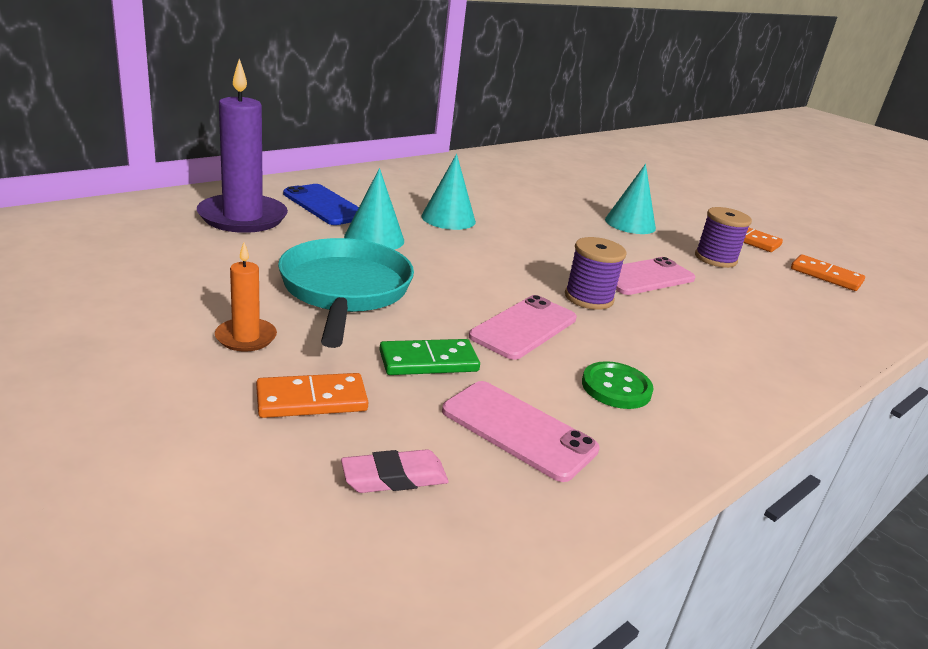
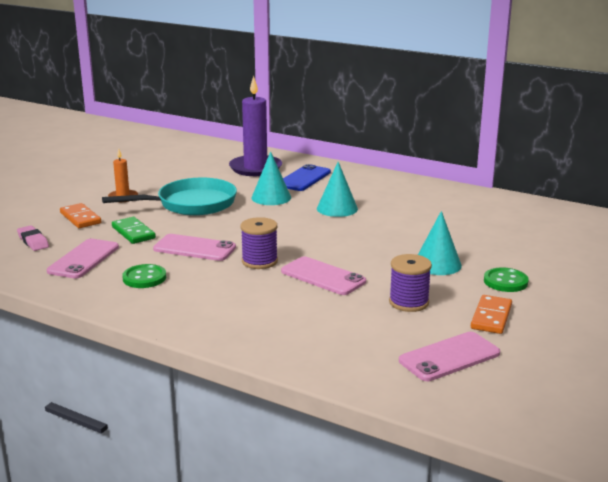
camera: 75 degrees right, 5 degrees down
orange domino [791,254,865,291] -> pink phone [399,332,500,381]
none -> green button [484,268,528,292]

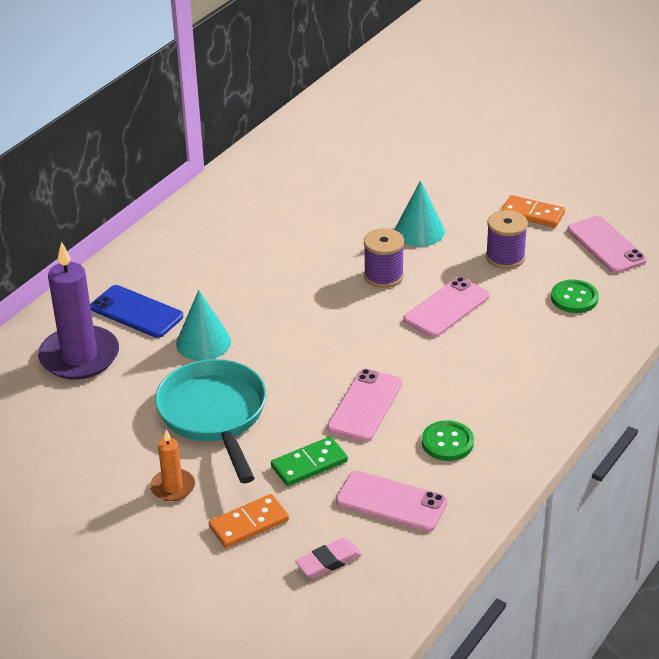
camera: 85 degrees left, 15 degrees up
purple spool [241,217,278,269] -> purple spool moved to [364,228,404,288]
turquoise cone [317,162,358,217] -> none
green button [484,268,528,292] -> green button moved to [551,280,599,313]

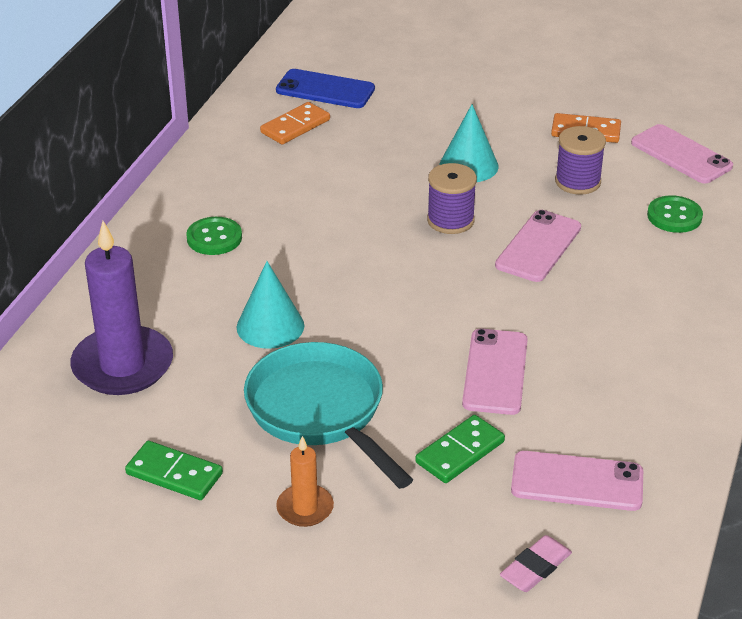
camera: 15 degrees left, 0 degrees up
blue phone [90,285,183,338] -> blue phone moved to [276,69,375,108]
orange domino [209,494,289,548] -> orange domino moved to [260,102,330,144]
green button [422,420,474,461] -> green button moved to [186,217,242,255]
none -> green domino [125,441,223,500]

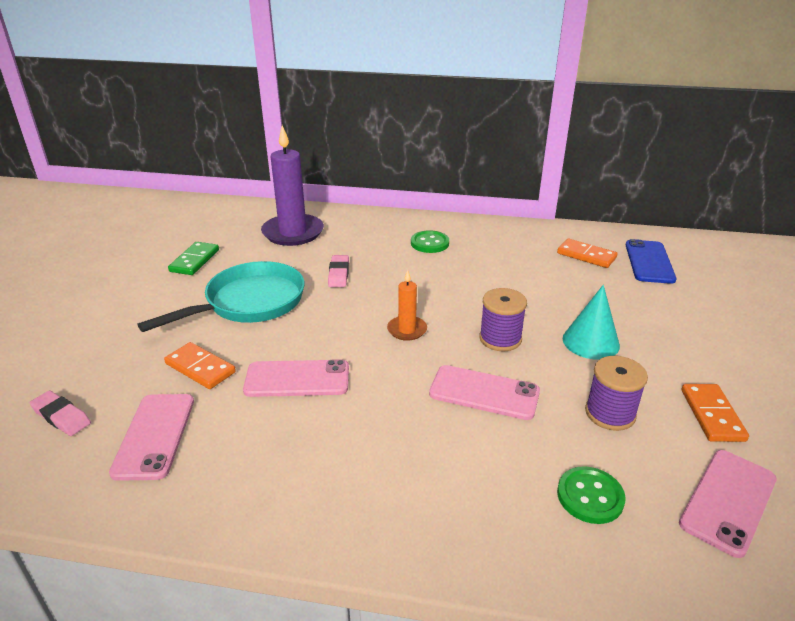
camera: 80 degrees right, 5 degrees down
turquoise cone [237,261,304,349] -> pink eraser [328,255,349,287]
orange candle [276,436,334,527] -> orange candle moved to [387,270,427,341]
green domino [415,415,505,483] -> orange domino [164,342,236,389]

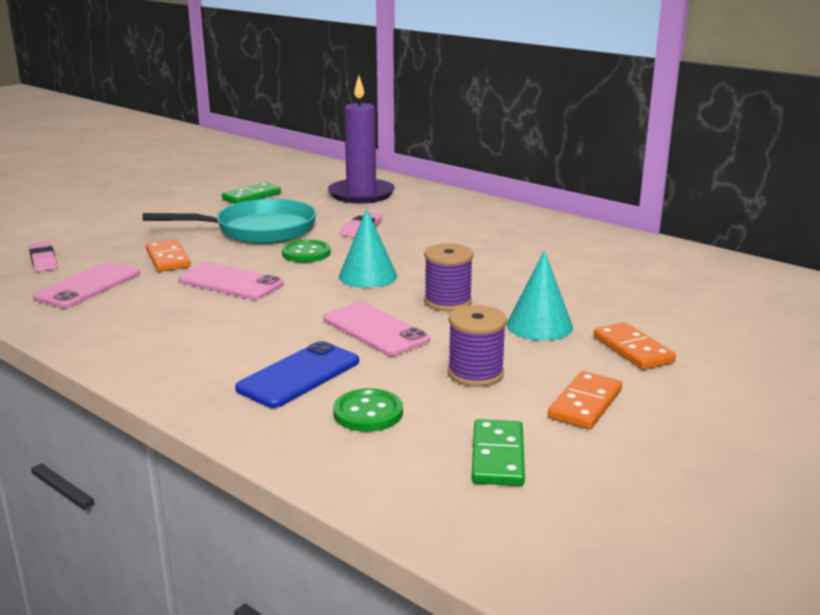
camera: 30 degrees right, 10 degrees down
orange candle [387,270,427,341] -> turquoise cone [339,208,397,288]
green button [411,230,449,253] -> green button moved to [282,240,331,263]
orange domino [557,239,617,268] -> orange domino moved to [594,322,676,370]
blue phone [626,239,676,284] -> blue phone moved to [235,341,359,408]
pink phone [679,450,777,558] -> green domino [472,419,525,486]

